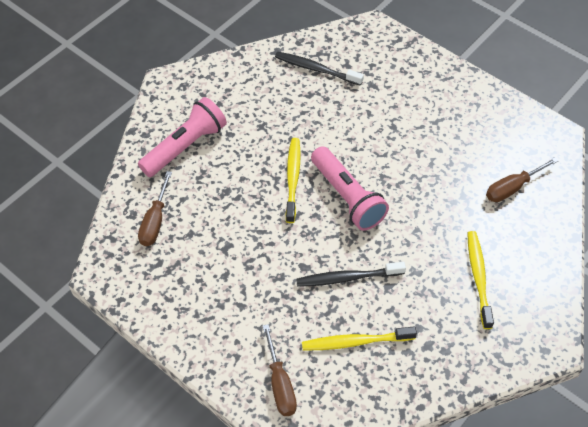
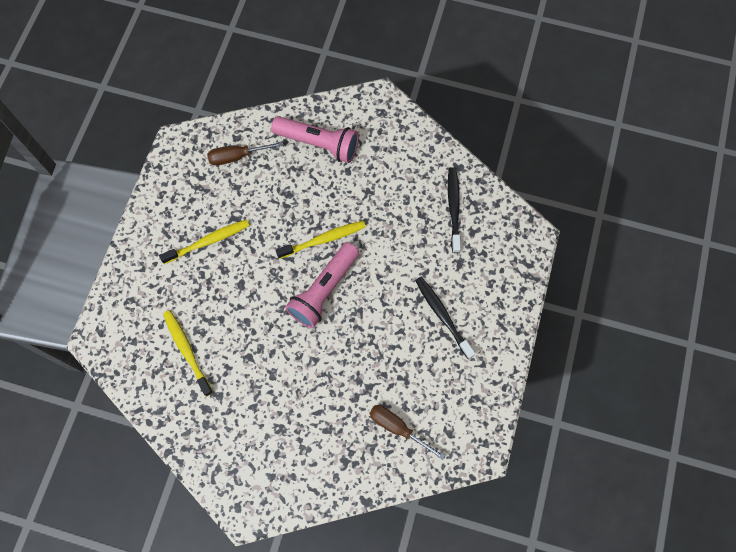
camera: 65 degrees right, 15 degrees up
brown screwdriver [263,324,297,416] -> none
black toothbrush [296,262,406,287] -> black toothbrush moved to [415,277,475,359]
yellow toothbrush [467,231,494,329] -> yellow toothbrush moved to [159,219,250,264]

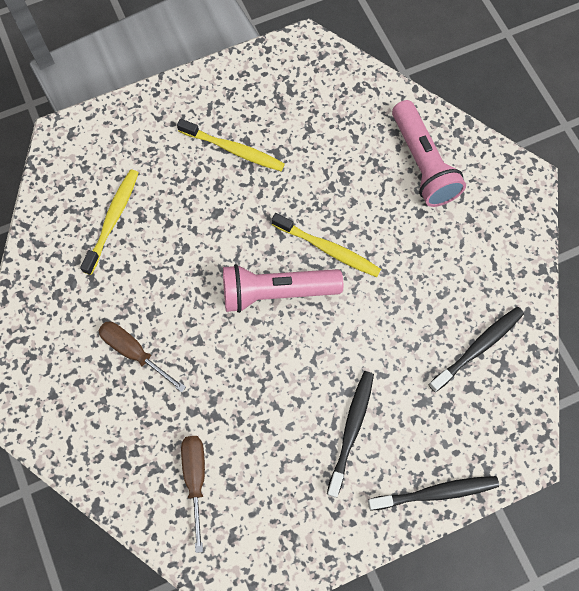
camera: 50 degrees right, 0 degrees up
brown screwdriver [207,141,283,165] -> brown screwdriver moved to [98,322,186,392]
none -> black toothbrush [368,476,499,511]

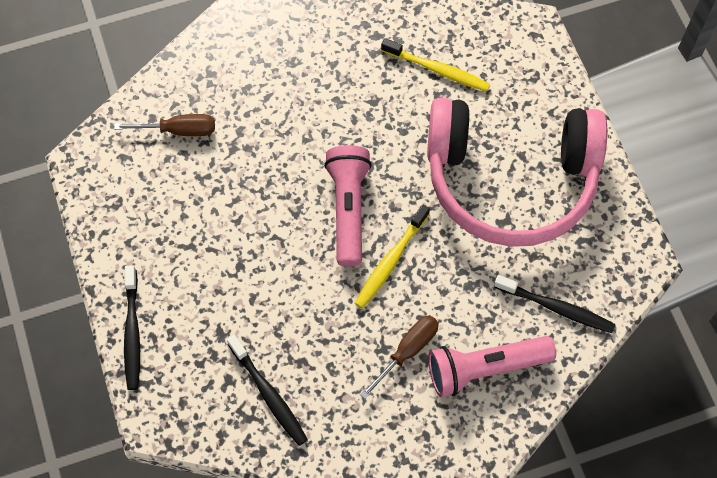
camera: 95 degrees right, 5 degrees down
brown screwdriver [98,322,186,392] -> brown screwdriver moved to [360,315,439,399]
yellow toothbrush [177,119,285,171] -> pink headphones [427,97,607,247]
black toothbrush [327,371,374,498] -> black toothbrush moved to [494,275,615,333]

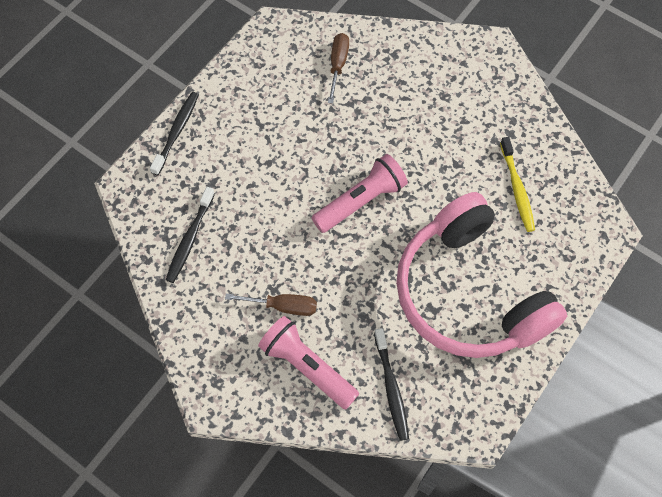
camera: 55 degrees right, 0 degrees up
brown screwdriver [114,114,215,136] -> brown screwdriver turned 135 degrees counterclockwise [328,33,349,104]
black toothbrush [124,265,140,390] -> black toothbrush turned 150 degrees clockwise [150,92,199,175]
yellow toothbrush [355,204,430,309] -> none

